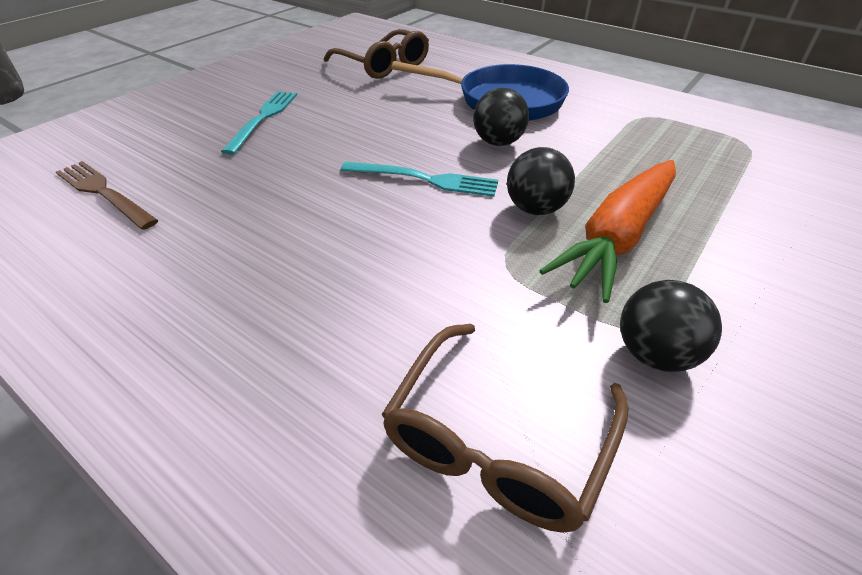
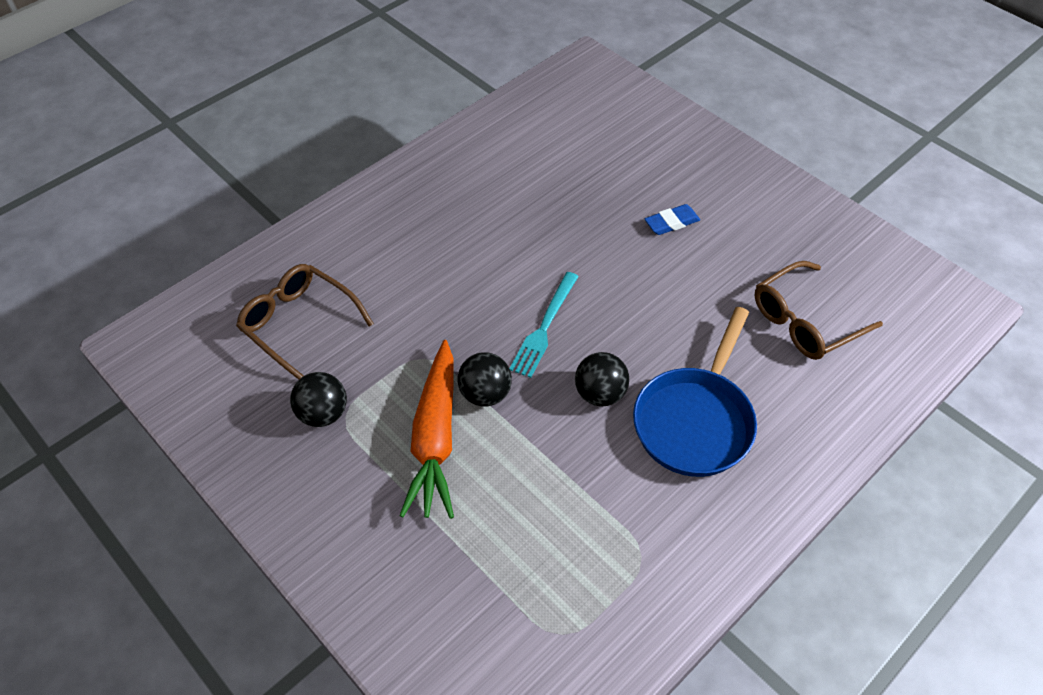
camera: 100 degrees right, 10 degrees up
brown fork [56,161,158,230] -> none
turquoise fork [221,91,297,155] -> blue eraser [645,204,700,235]
orange carrot [539,160,676,303] -> orange carrot turned 135 degrees counterclockwise [399,340,454,519]

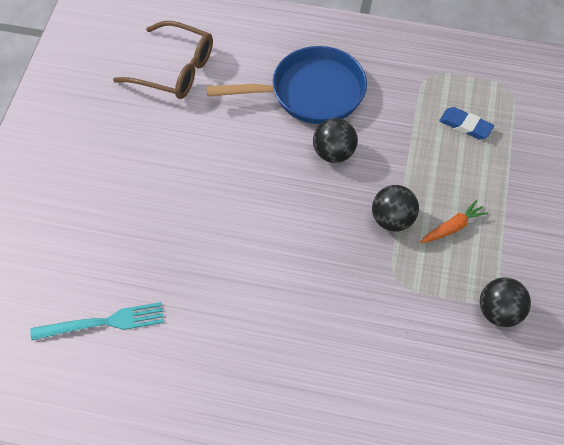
camera: 125 degrees left, 5 degrees up
brown glasses [236,264,374,380] -> none
orange carrot [399,340,454,519] -> orange carrot [420,200,488,243], size x0.46
turquoise fork [509,272,579,378] -> turquoise fork moved to [30,302,164,341]
blue eraser [645,204,700,235] -> blue eraser moved to [439,107,494,140]

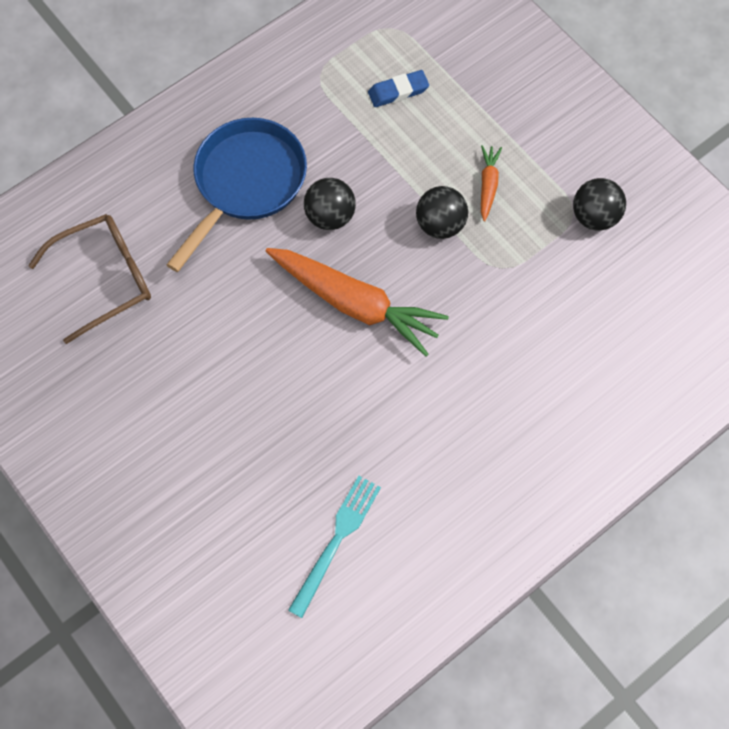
camera: 50 degrees left, 10 degrees up
none -> orange carrot [266,248,449,357]

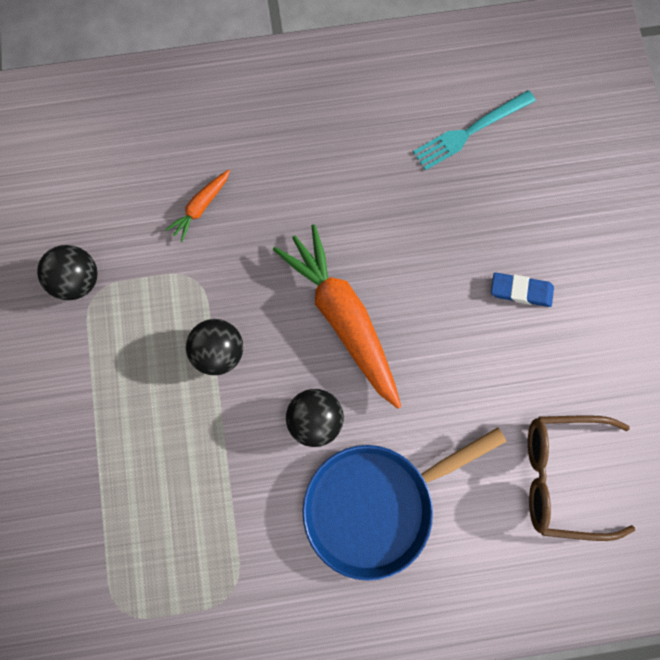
camera: 150 degrees left, 10 degrees up
blue eraser [368,70,429,107] -> blue eraser moved to [491,272,554,307]
orange carrot [481,145,502,221] -> orange carrot moved to [165,170,230,242]

